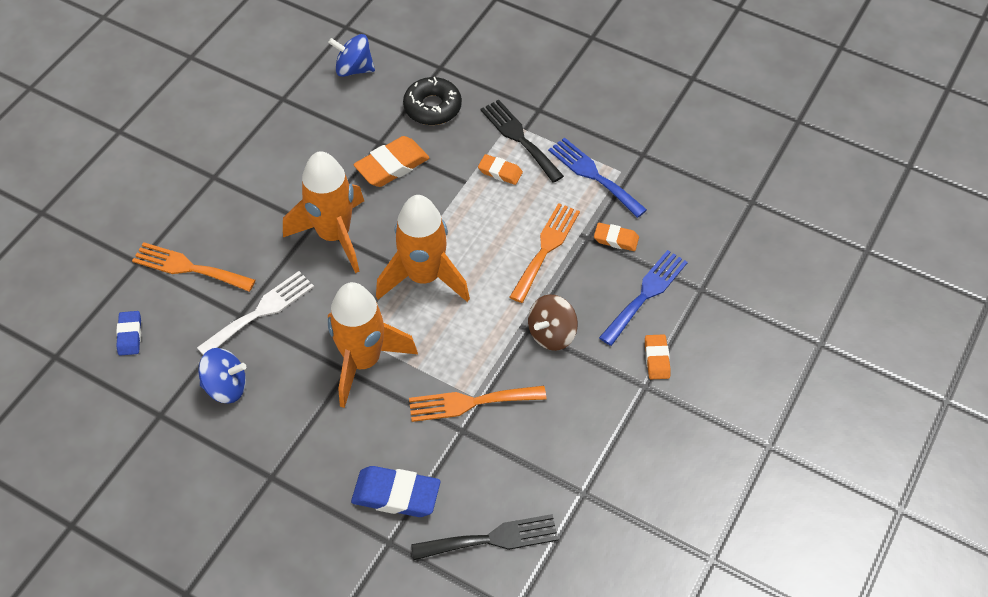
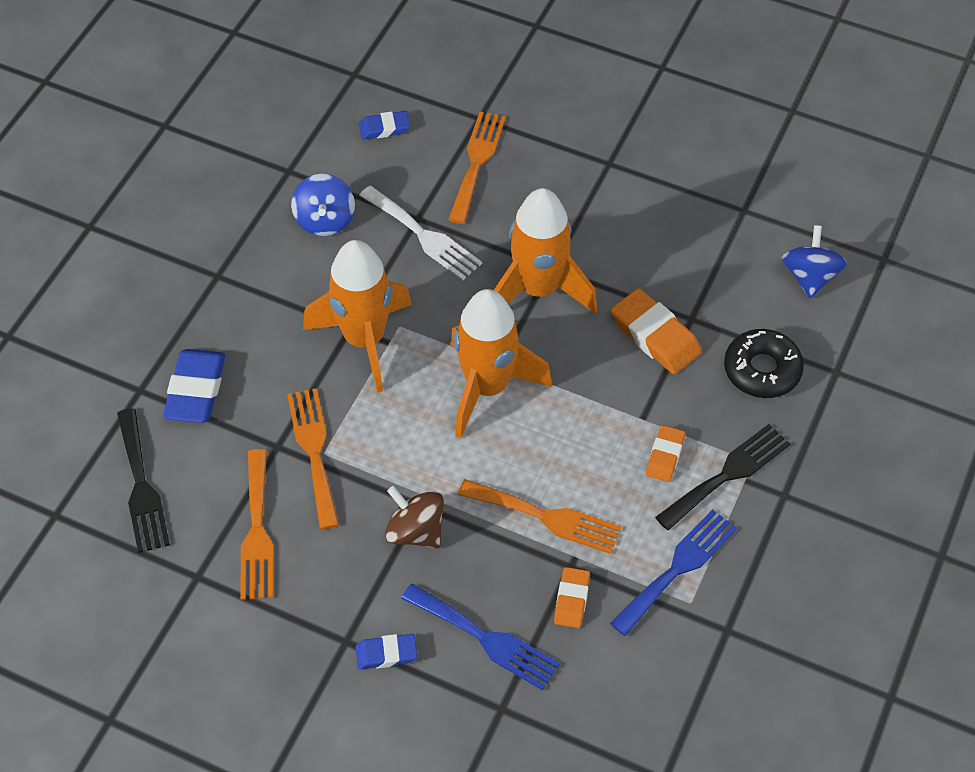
camera: 85 degrees right, 0 degrees up
orange eraser [645,334,671,379] -> blue eraser [356,634,417,669]
none -> orange fork [240,449,273,600]

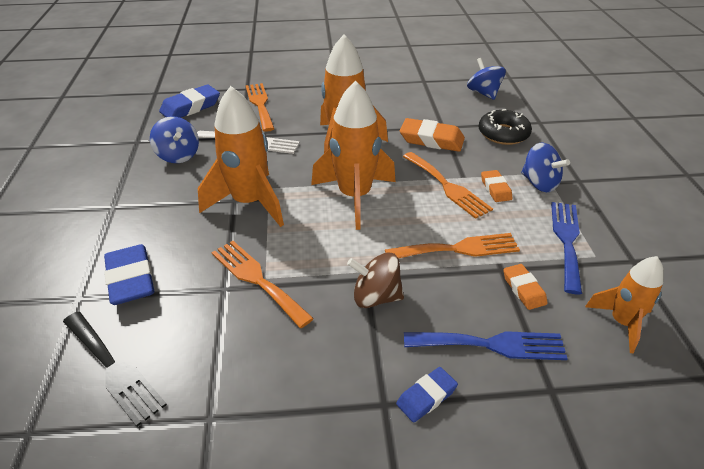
camera: 30 degrees left, 15 degrees down
orange fork [240,449,273,600] -> orange fork moved to [403,152,493,219]
blue eraser [359,111,410,140] -> blue eraser [159,85,220,118], size x1.71
black fork [655,424,790,530] -> blue spinning top [521,143,570,192]
none -> orange rocket [585,256,664,353]

